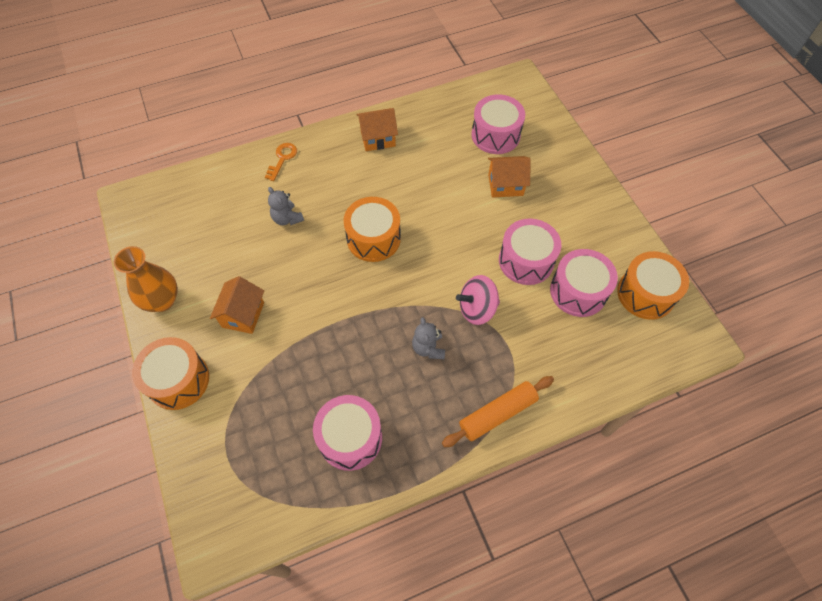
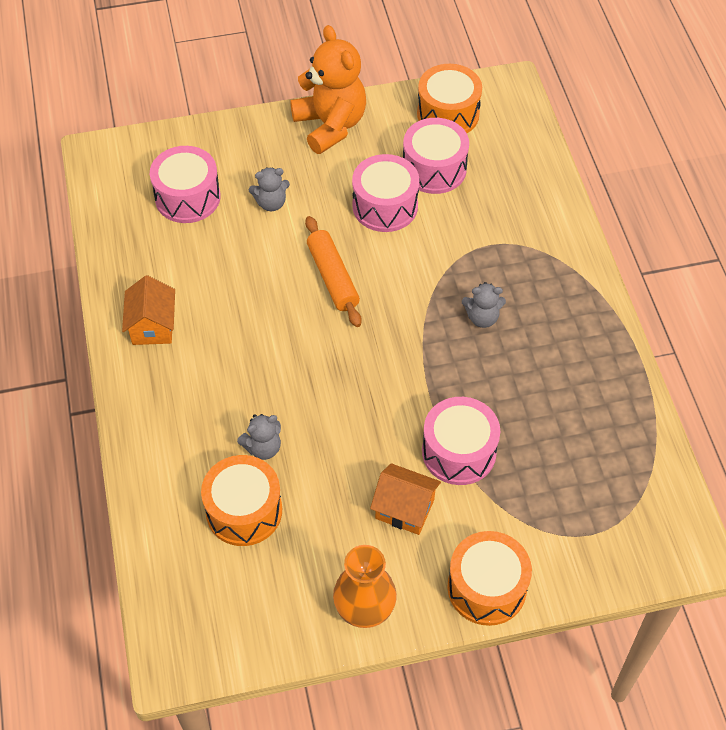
camera: 80 degrees left, 5 degrees down
orange key [265,143,297,181] -> none
pink drum [313,395,382,471] -> pink drum moved to [422,397,500,485]
orange drum [344,197,401,262] -> orange drum moved to [201,455,282,546]
orange rolling pin [442,376,554,447] -> orange rolling pin moved to [305,216,362,327]
pink spinning top [456,275,500,325] -> none
orange house [488,156,531,197] -> grey teddy bear [249,167,290,211]
none -> orange teddy bear [290,25,366,154]

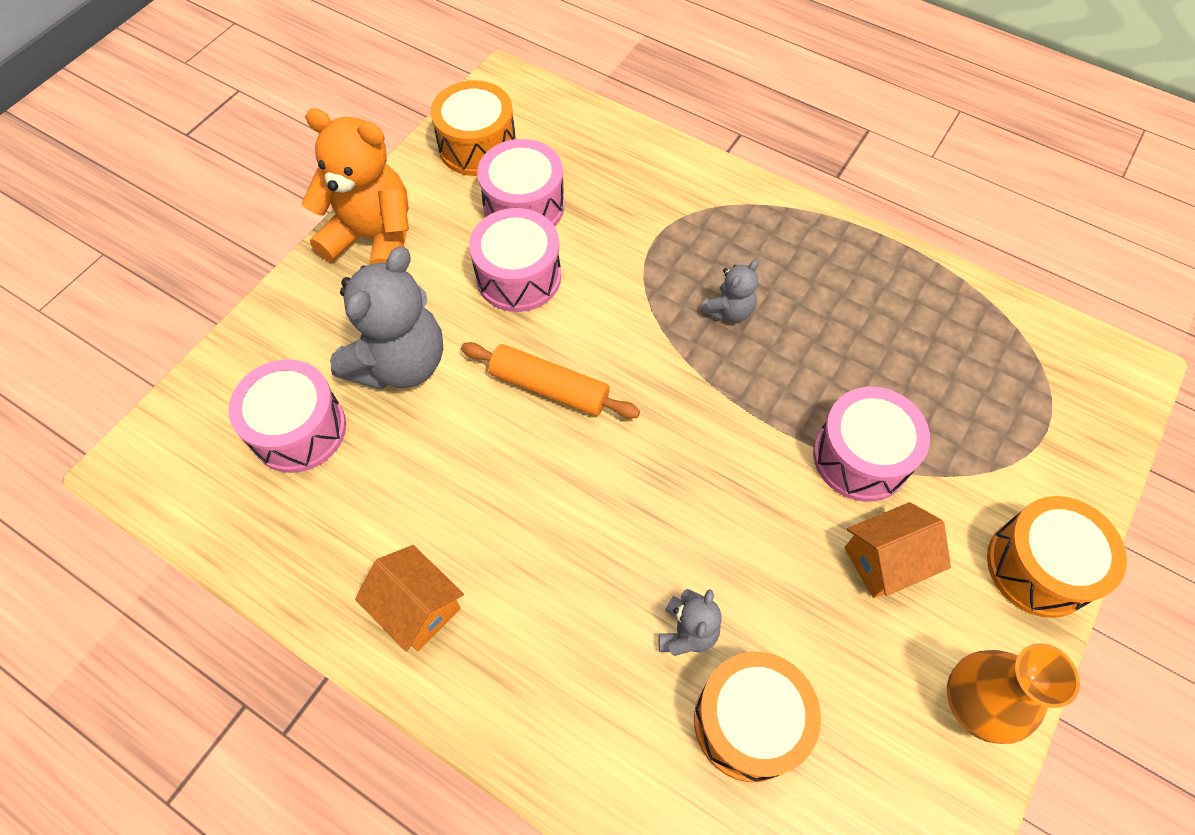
camera: 45 degrees left, 5 degrees up
grey teddy bear [249,167,290,211] -> grey teddy bear [330,247,443,390], size x2.06

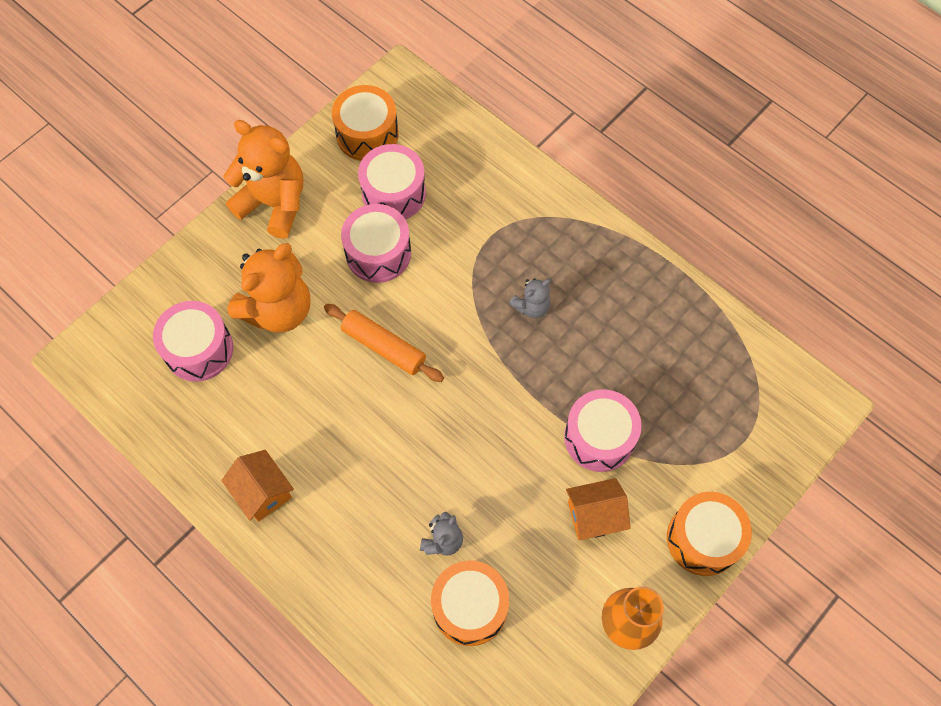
camera: 10 degrees right, 5 degrees up
grey teddy bear [330,247,443,390] -> orange teddy bear [227,243,310,333]

